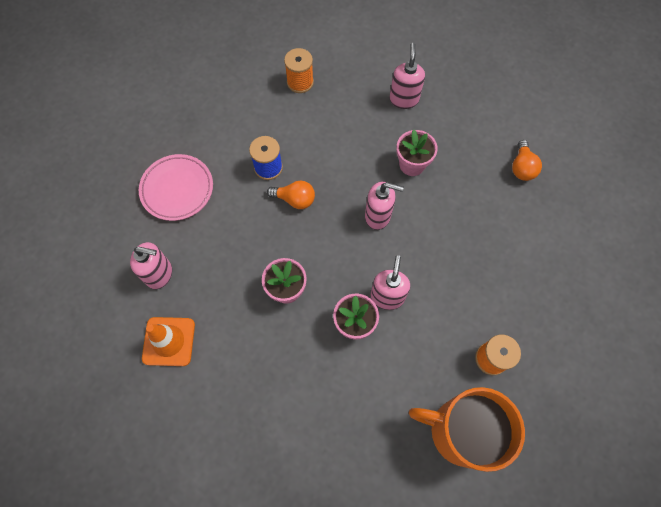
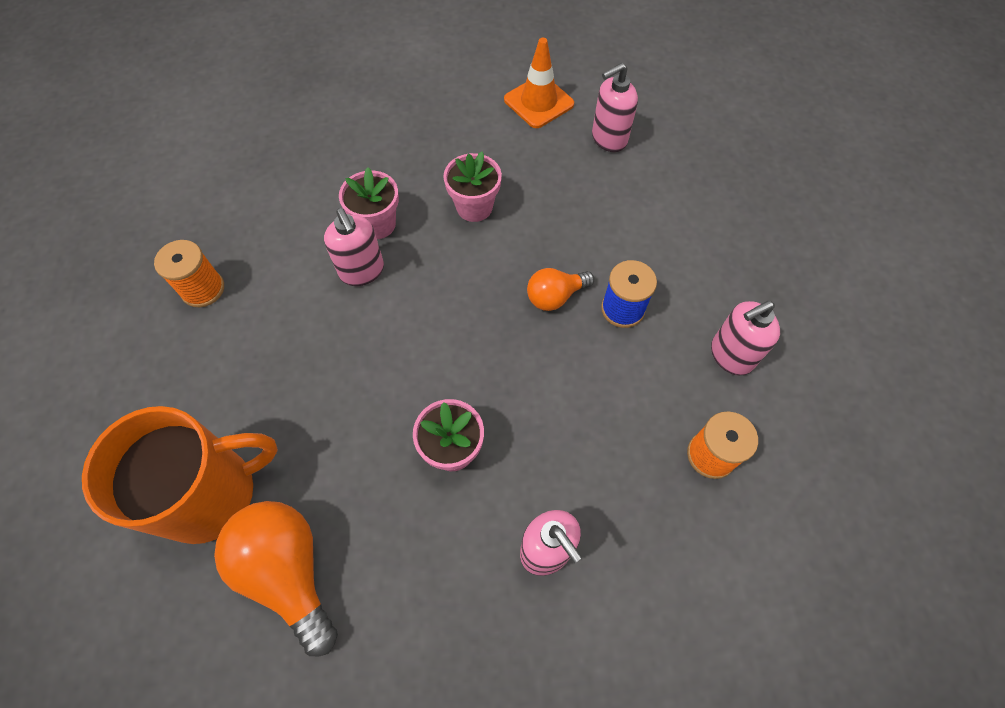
camera: 140 degrees right, 5 degrees down
pink plate [139,154,213,221] -> none
pink soap dispenser [365,182,404,230] -> pink soap dispenser moved to [711,301,780,376]
orange mug [409,387,525,472] -> orange mug moved to [82,406,278,544]
orange light bulb [512,140,542,181] -> orange light bulb [214,501,338,656], size x1.73

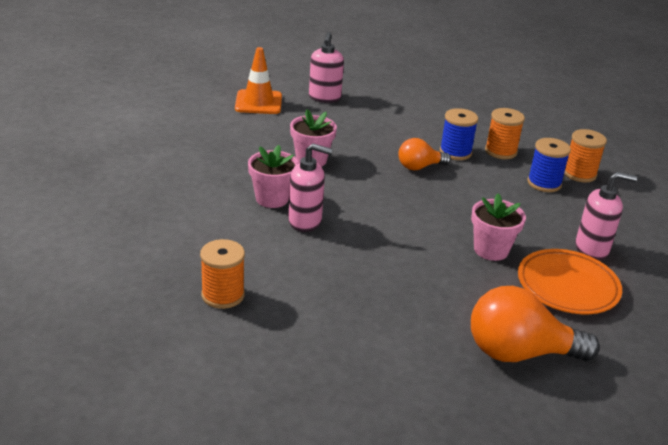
camera: 55 degrees left, 30 degrees down
orange mug [82,406,278,544] -> none
orange light bulb [527,268,594,311] -> orange light bulb turned 60 degrees clockwise [398,138,451,170]
pink soap dispenser [711,301,780,376] -> none
none -> orange spool [485,108,525,159]
none -> orange plate [518,249,622,314]
none -> blue spool [527,138,571,192]

